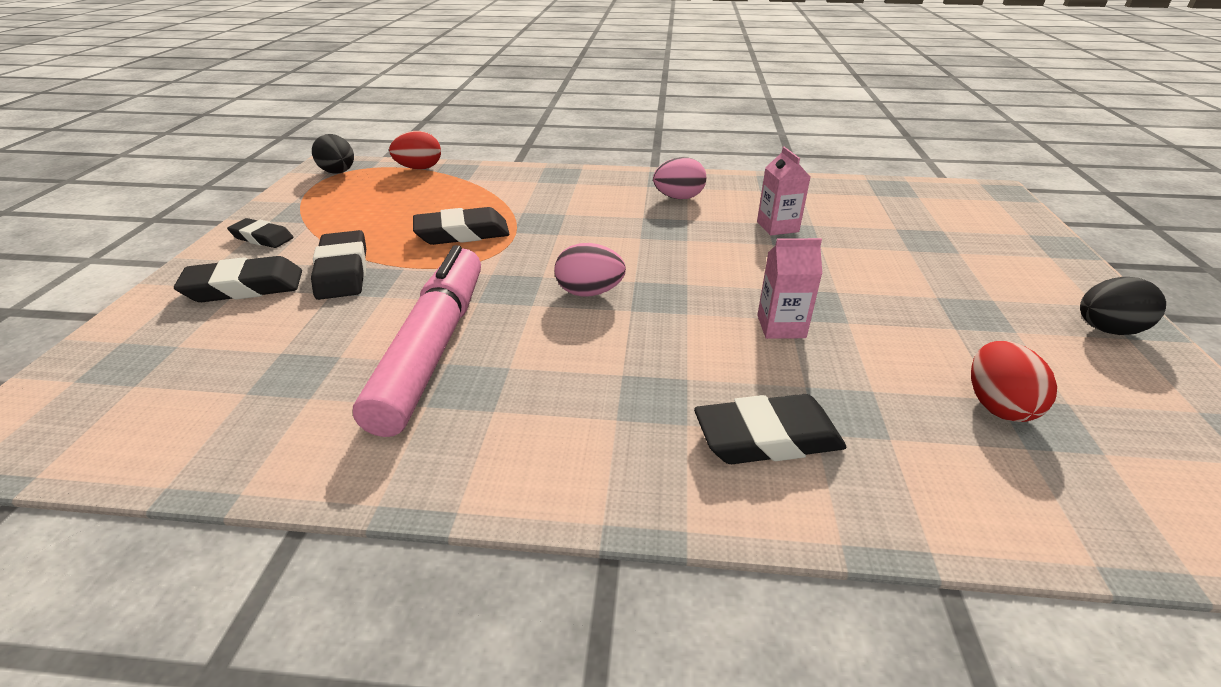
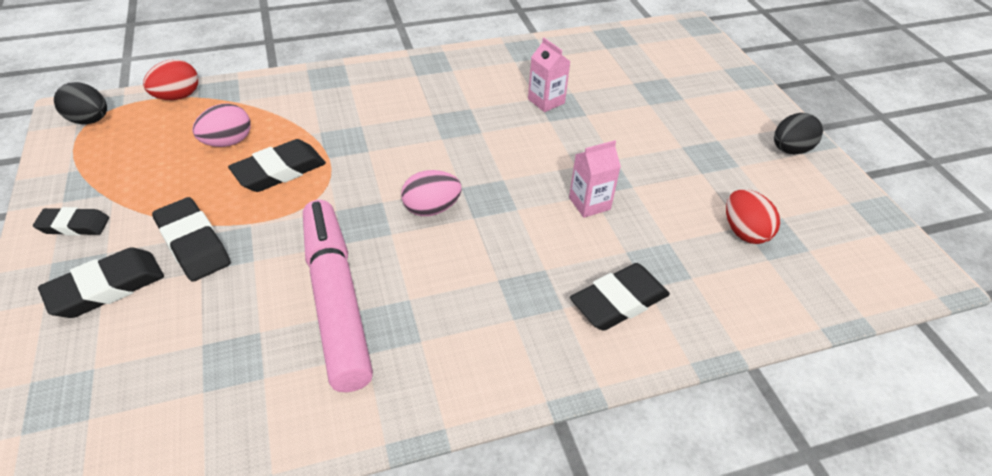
camera: 25 degrees left, 10 degrees up
pink egg [653,157,706,199] -> pink egg moved to [192,104,251,147]

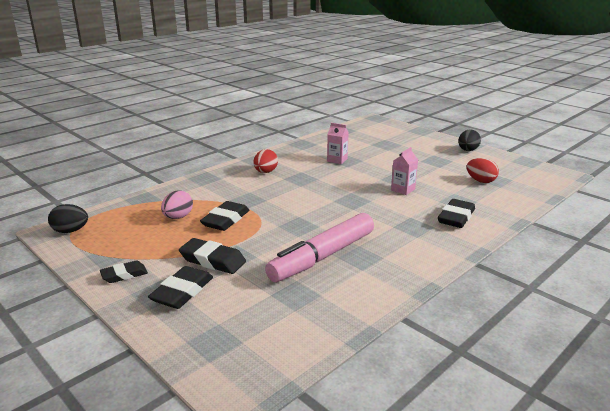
camera: 25 degrees left, 20 degrees down
red egg [143,59,198,100] -> red egg moved to [253,149,278,173]
pink marker [303,200,373,392] -> pink marker turned 90 degrees counterclockwise [265,213,374,282]
pink egg [401,170,462,216] -> none

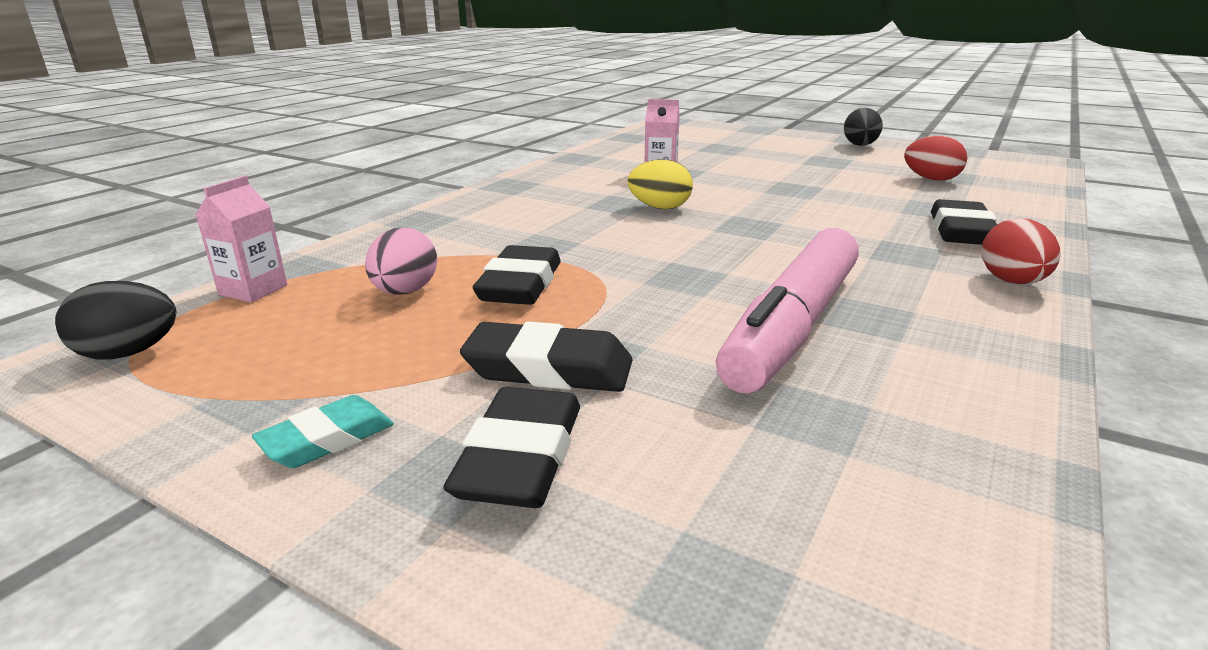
camera: 15 degrees left, 0 degrees up
black eraser [100,261,148,283] -> turquoise eraser [252,395,394,468]
red egg [253,149,278,173] -> red egg moved to [981,218,1061,284]
pink carton [391,147,418,195] -> pink carton moved to [195,176,287,302]
none -> yellow egg [628,159,693,209]

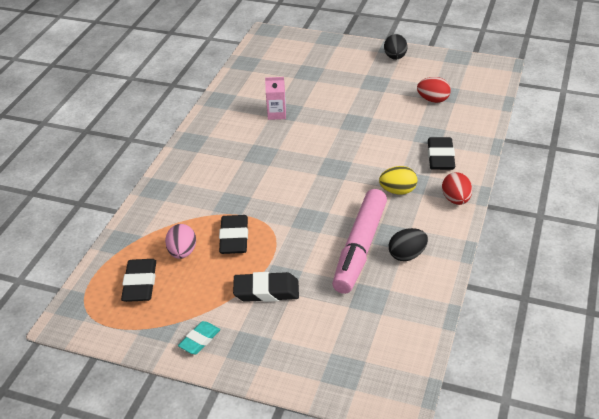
camera: 10 degrees left, 15 degrees up
black egg [55,281,176,360] -> black egg moved to [389,228,428,261]
pink carton [195,176,287,302] -> none
black eraser [443,387,580,508] -> black eraser moved to [121,259,156,302]
yellow egg [628,159,693,209] -> yellow egg moved to [379,166,417,194]

